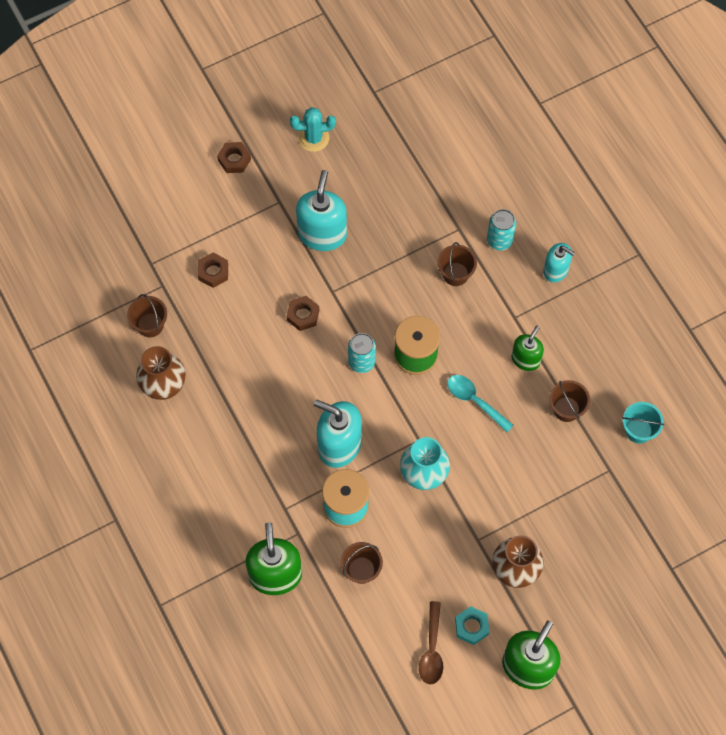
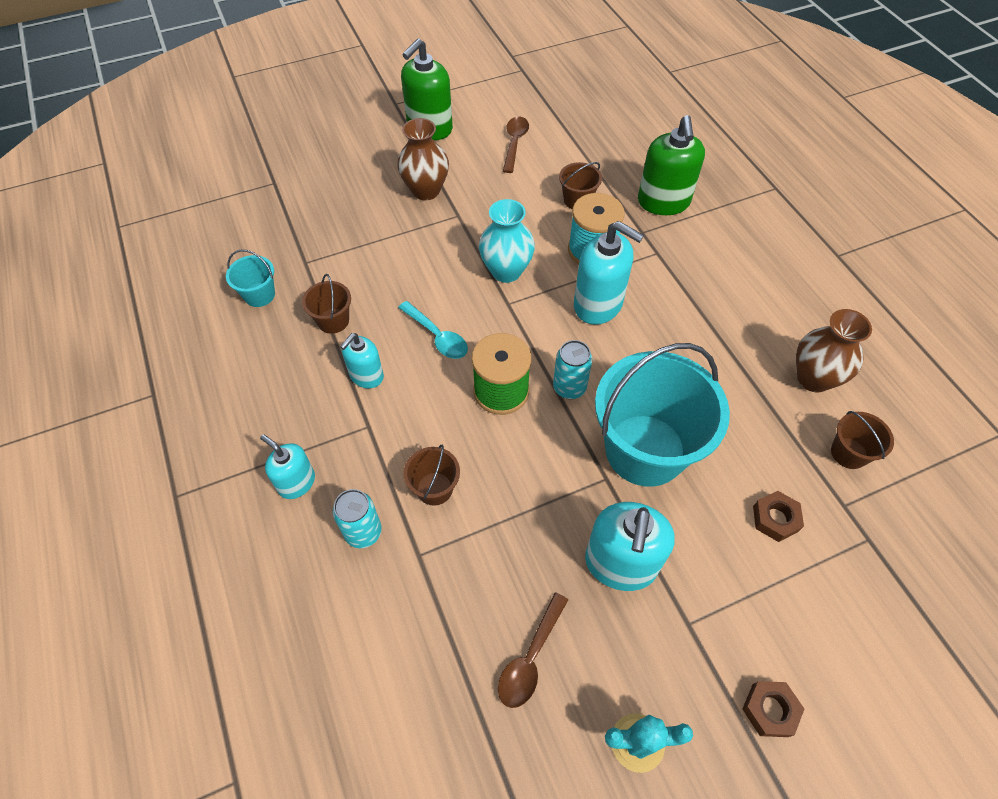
camera: 175 degrees left, 10 degrees down
brown nut [286,296,319,331] -> turquoise bucket [595,343,730,487]
turquoise nut [455,606,489,645] -> none
green soap dispenser [512,326,544,371] -> turquoise soap dispenser [340,333,384,388]
none -> brown spoon [498,593,568,708]

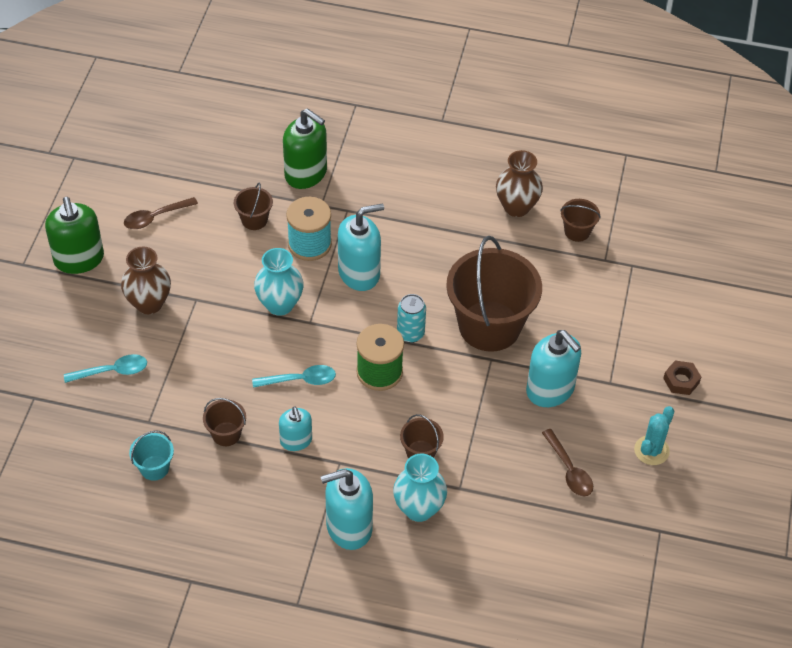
camera: 55 degrees left, 5 degrees down
turquoise soap dispenser [260,434,315,499] -> turquoise soap dispenser [320,468,373,550], size x1.67
turquoise can [333,489,382,548] -> turquoise vase [393,453,447,522]
brown spoon [503,117,529,173] -> brown spoon turned 75 degrees counterclockwise [124,197,198,229]
turquoise bucket [595,343,730,487] -> brown bucket [446,236,542,352]
brown nut [753,491,804,542] -> none
none -> turquoise spoon [64,354,147,383]

